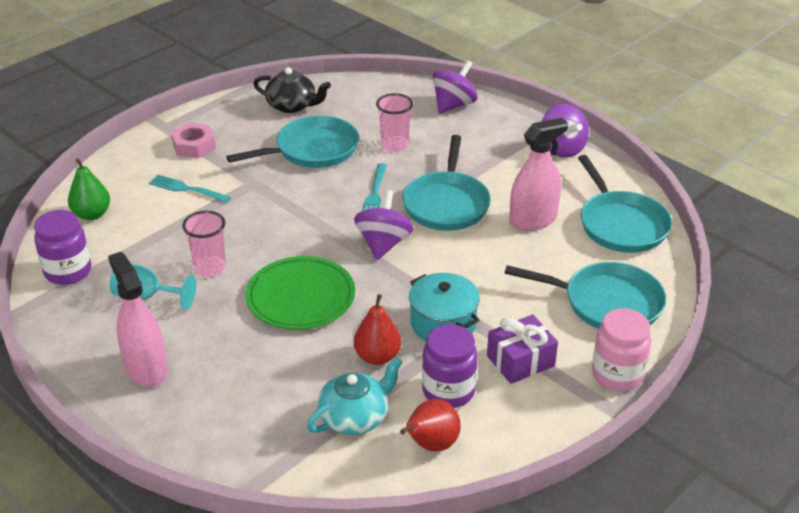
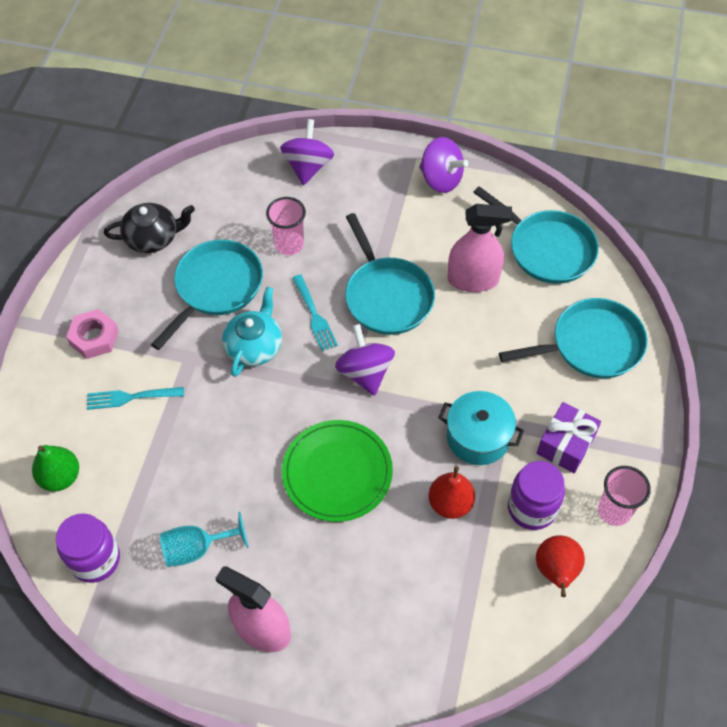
camera: 30 degrees left, 20 degrees up
pink cup [182,211,226,277] -> pink cup moved to [598,466,651,526]
turquoise teapot [307,357,403,435] -> turquoise teapot moved to [222,287,282,377]
pink spray bottle [510,118,568,231] -> pink spray bottle turned 60 degrees clockwise [448,204,512,292]
pink jar [592,308,651,391] -> none

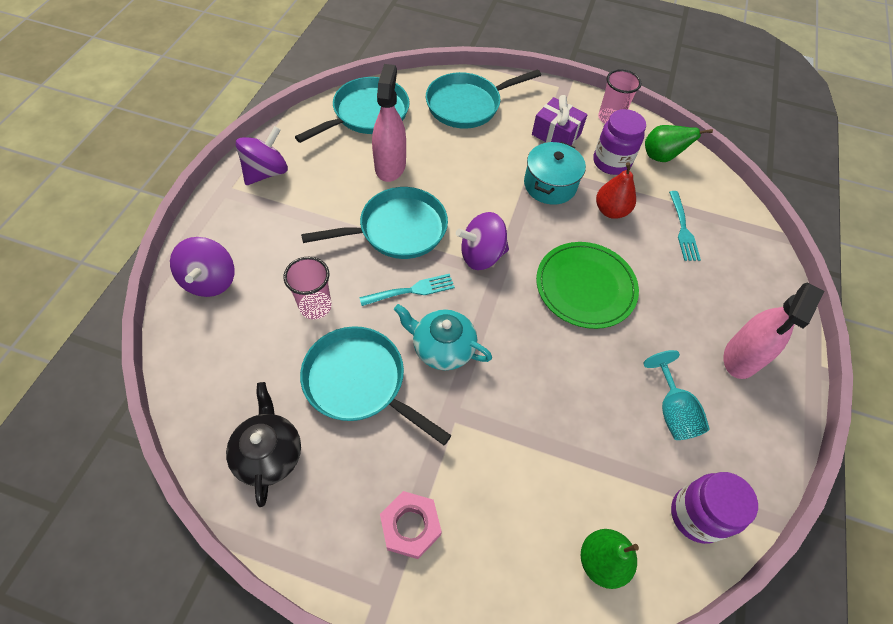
camera: 90 degrees left, 0 degrees up
turquoise fork [87,387,184,410] -> turquoise fork moved to [669,191,701,261]
purple spinning top [280,119,334,185] -> purple spinning top turned 105 degrees counterclockwise [170,237,234,297]
turquoise pan [499,298,648,378] -> turquoise pan turned 105 degrees counterclockwise [426,69,541,129]
red pear [536,535,585,597] -> green pear [645,125,713,162]

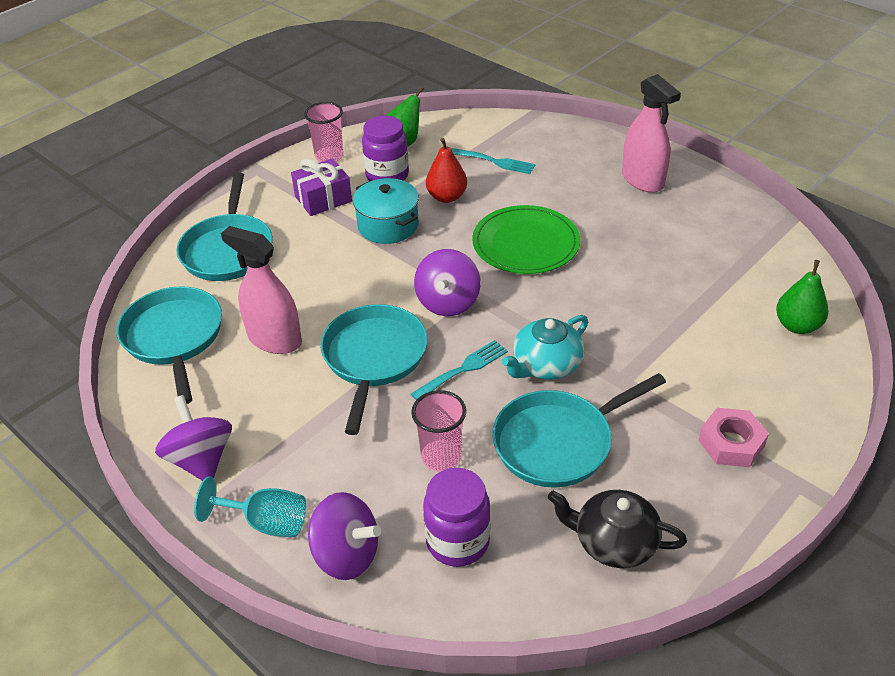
camera: 60 degrees left, 15 degrees down
turquoise fork [359,274,455,306] -> turquoise fork turned 45 degrees clockwise [411,340,508,400]
turquoise goblet [643,350,710,440] -> turquoise goblet moved to [194,477,306,537]
purple jar [671,472,758,544] -> purple jar moved to [423,468,491,567]

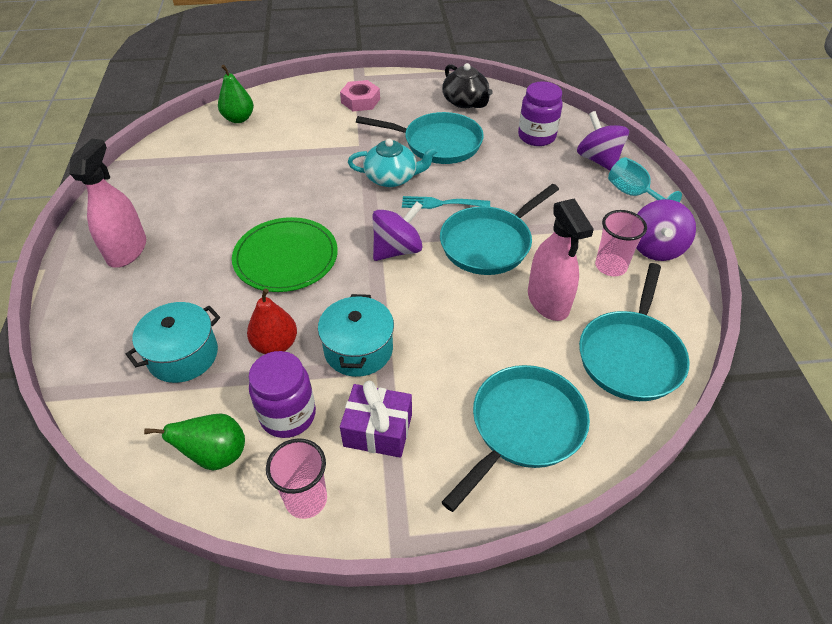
camera: 140 degrees left, 5 degrees up
pink cup [411,390,466,472] -> pink cup moved to [595,210,647,276]
turquoise fork [451,148,535,174] -> turquoise pot [126,302,220,383]

